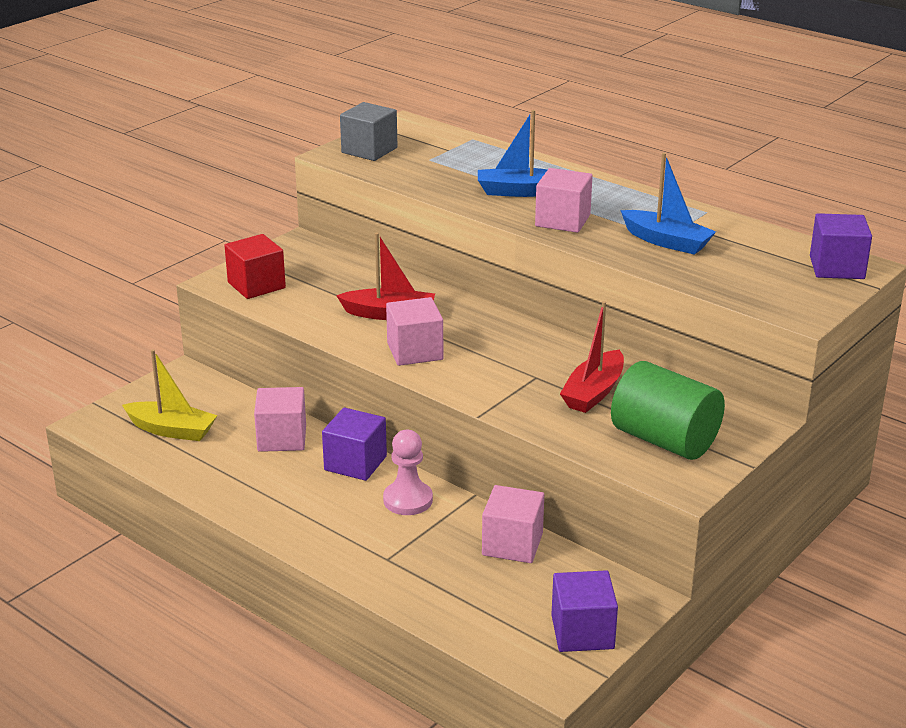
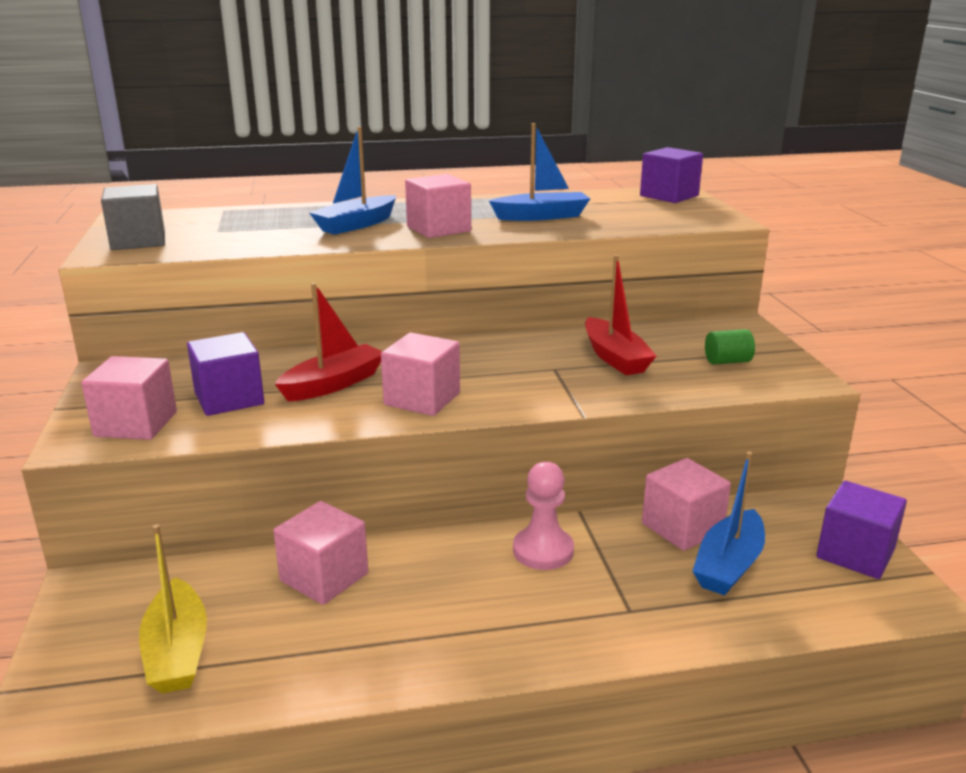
camera: 50 degrees left, 5 degrees down
yellow boat [122,349,218,441] -> yellow boat turned 105 degrees clockwise [139,524,207,693]
red cube [224,234,286,299] -> pink cube [81,356,177,440]
purple cube [322,408,387,481] -> purple cube moved to [187,332,264,416]
green cylinder [611,361,725,460] -> green cylinder [705,329,755,365], size x0.44
none -> blue boat [693,452,765,596]

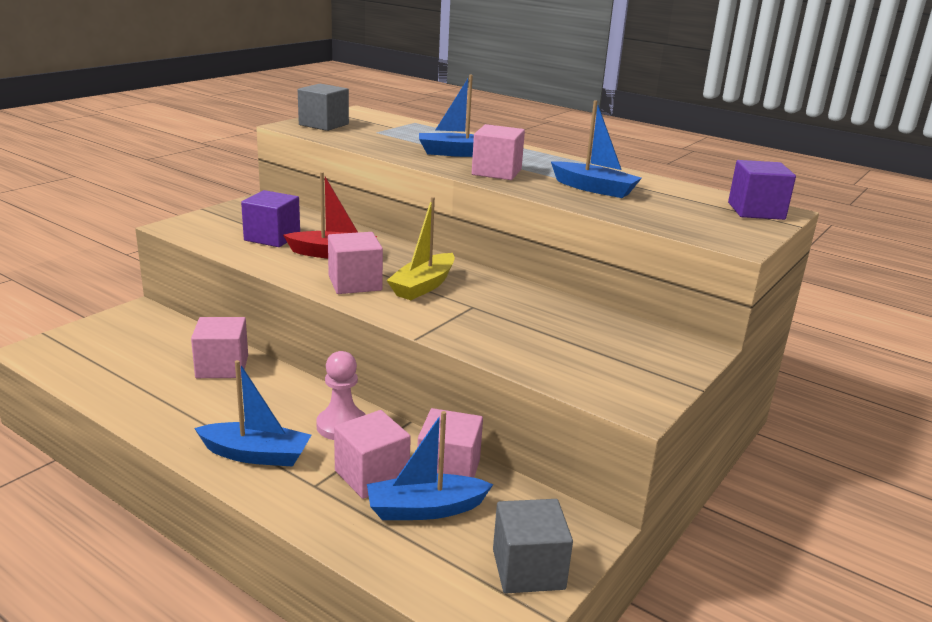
camera: 45 degrees right, 0 degrees up
pink cube [81,356,177,440] -> pink cube moved to [334,410,411,499]
yellow boat [139,524,207,693] -> yellow boat moved to [387,197,455,300]
red boat [585,255,657,375] -> none
green cylinder [705,329,755,365] -> none
purple cube [816,481,907,579] -> grey cube [493,499,573,593]
none -> blue boat [194,360,311,467]

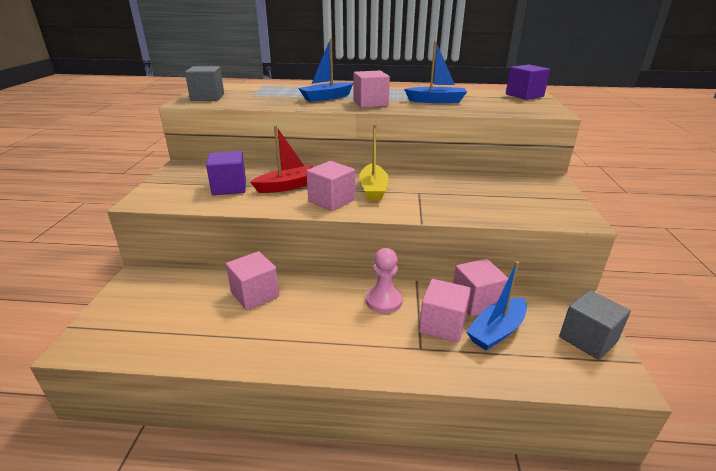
camera: 30 degrees left, 5 degrees up
blue boat [194,360,311,467] -> none

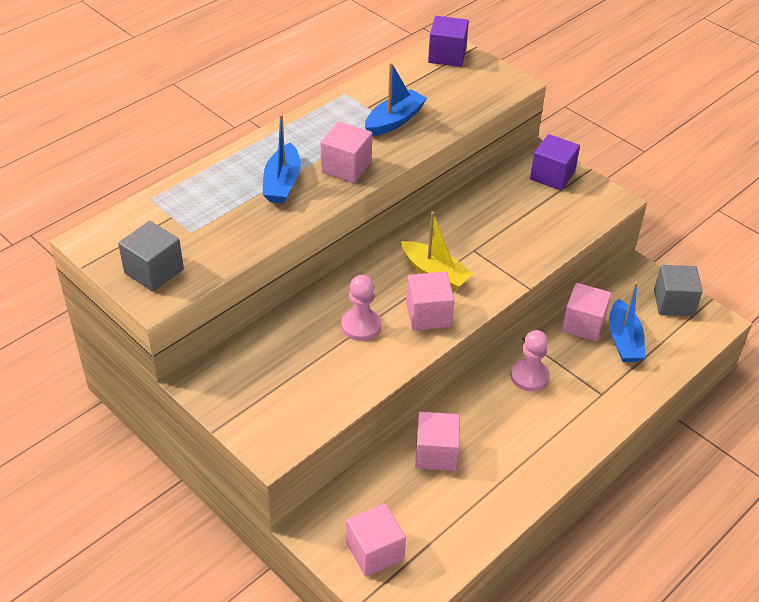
camera: 50 degrees left, 15 degrees up
purple cube [206,151,246,195] -> purple cube moved to [530,134,580,191]
red boat [250,125,314,193] -> pink pawn [341,275,381,341]
pink cube [419,279,471,343] -> pink cube moved to [346,503,406,577]

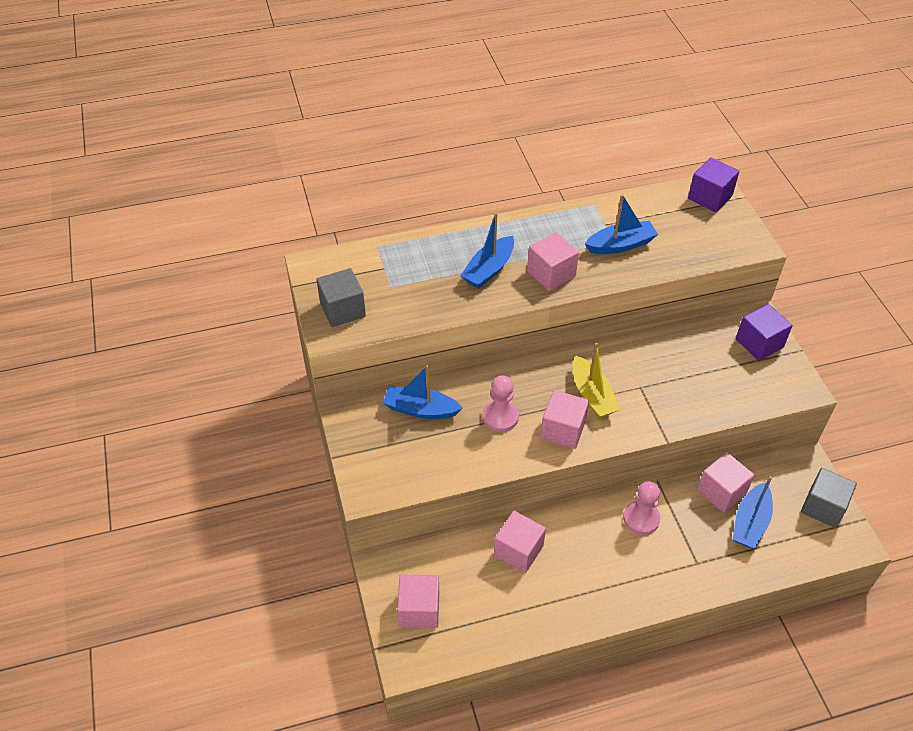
camera: 30 degrees right, 5 degrees up
none -> blue boat [383,365,463,419]

